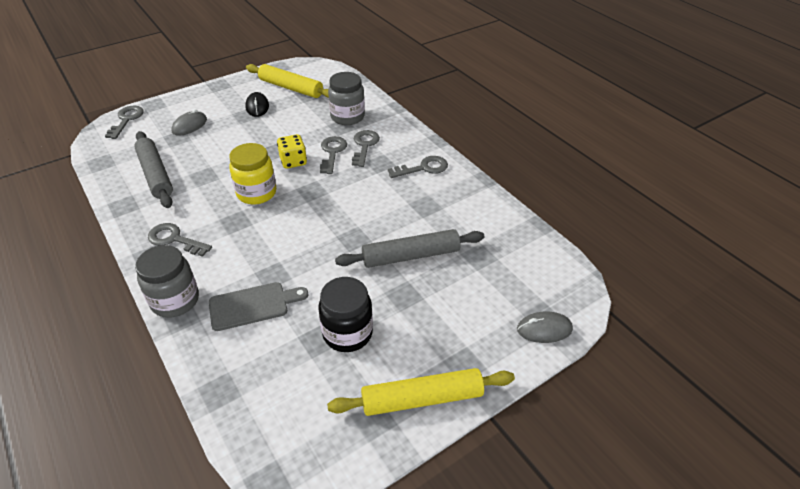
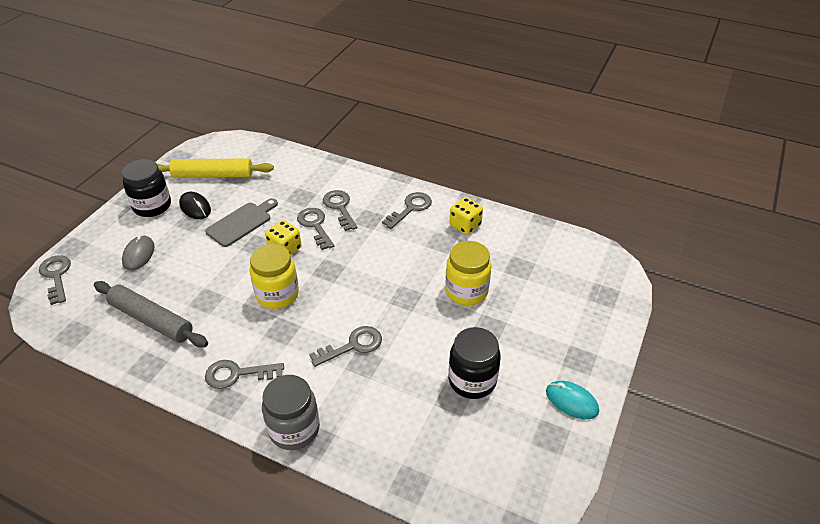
camera: 30 degrees left, 0 degrees up
grey cutting board [209,282,308,331] -> grey cutting board moved to [205,198,278,247]
yellow rolling pin [327,368,515,416] -> turquoise mouse [546,381,599,419]
grey jar [328,72,365,125] -> none
grey rolling pin [335,229,484,268] -> yellow jar [445,241,491,305]
grey mouse [517,312,573,343] -> none
none -> black jar [122,159,171,217]
none -> grey key [309,326,382,367]
none -> yellow dice [449,197,483,235]

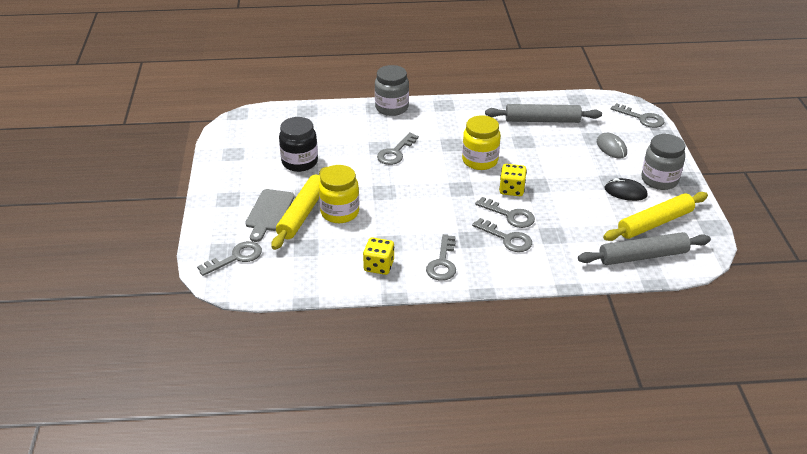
camera: 150 degrees right, 5 degrees down
black jar [122,159,171,217] -> grey jar [641,134,685,190]
grey cutting board [205,198,278,247] -> grey cutting board moved to [245,189,295,242]
grey key [205,360,284,389] -> grey key moved to [197,241,262,276]
turquoise mouse [546,381,599,419] -> none
none -> yellow rolling pin [271,167,327,250]
none -> grey rolling pin [578,232,711,265]

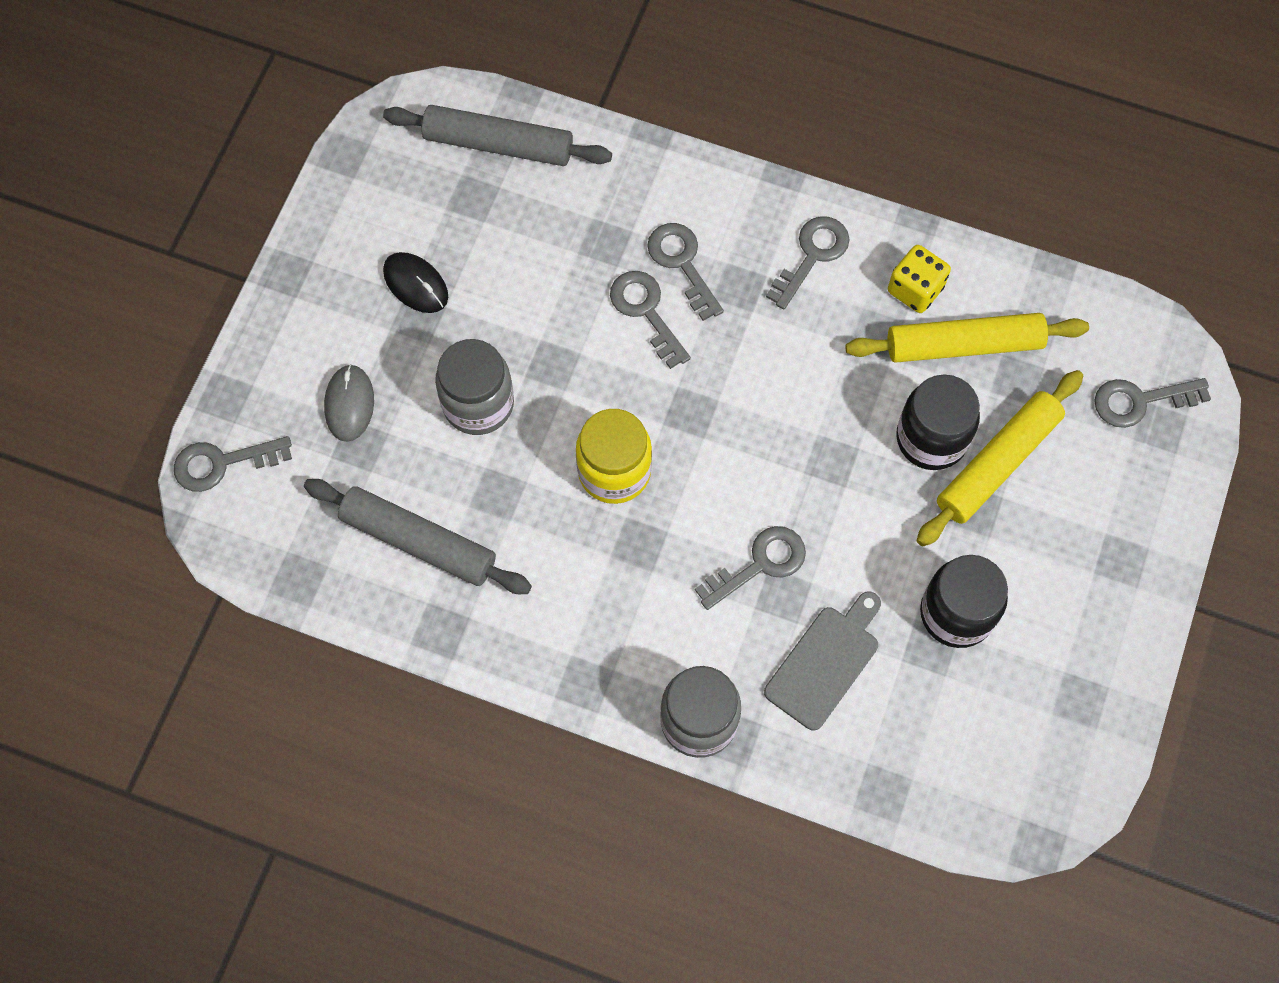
camera: 155 degrees left, 30 degrees up
grey cutting board [245,189,295,242] -> grey cutting board moved to [764,591,881,731]
yellow jar [319,165,359,223] -> black jar [896,375,980,470]
yellow dice [499,164,527,196] -> none
yellow rolling pin [603,192,708,241] -> yellow rolling pin moved to [846,313,1089,363]
grey key [611,103,664,128] -> grey key turned 75 degrees counterclockwise [174,436,292,492]
grey jar [641,134,685,190] -> grey jar moved to [435,339,514,435]

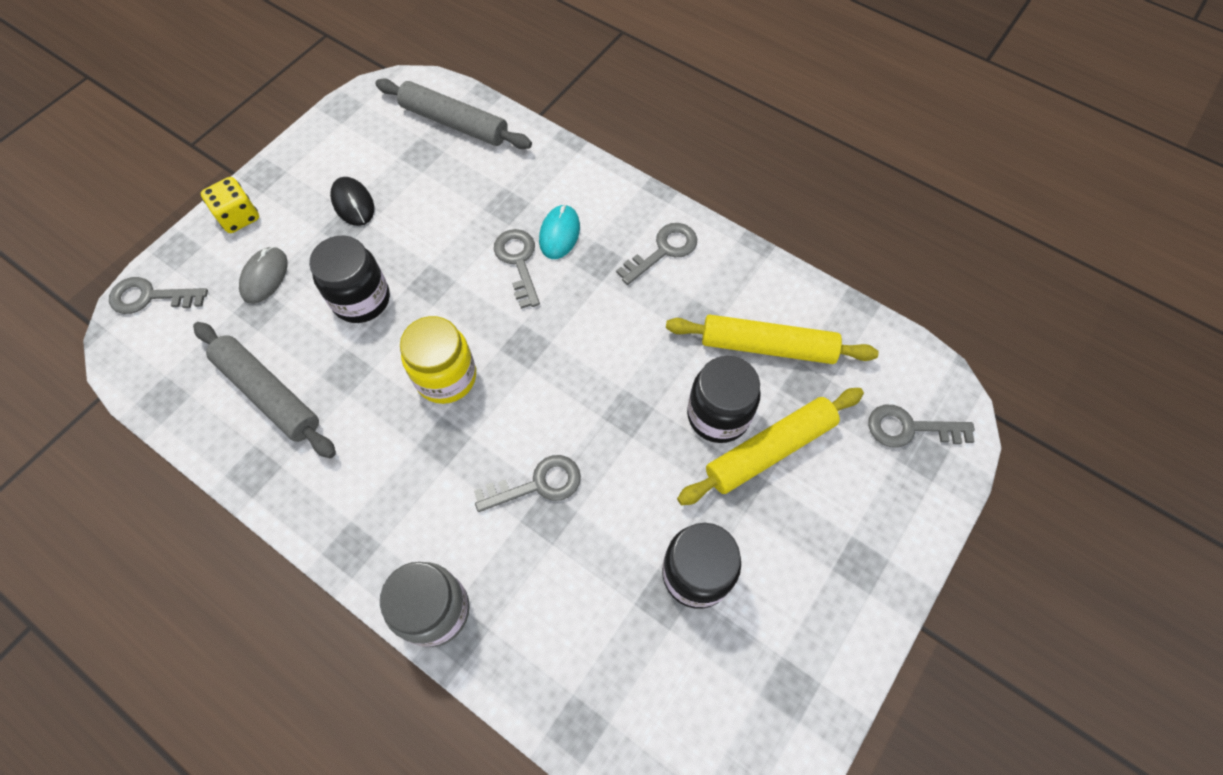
camera: 15 degrees right, 5 degrees down
grey jar [435,339,514,435] -> black jar [309,235,390,323]
grey key [647,223,724,321] -> turquoise mouse [539,204,580,259]
grey cutting board [764,591,881,731] -> none
yellow dice [888,245,951,313] -> yellow dice moved to [201,177,259,233]

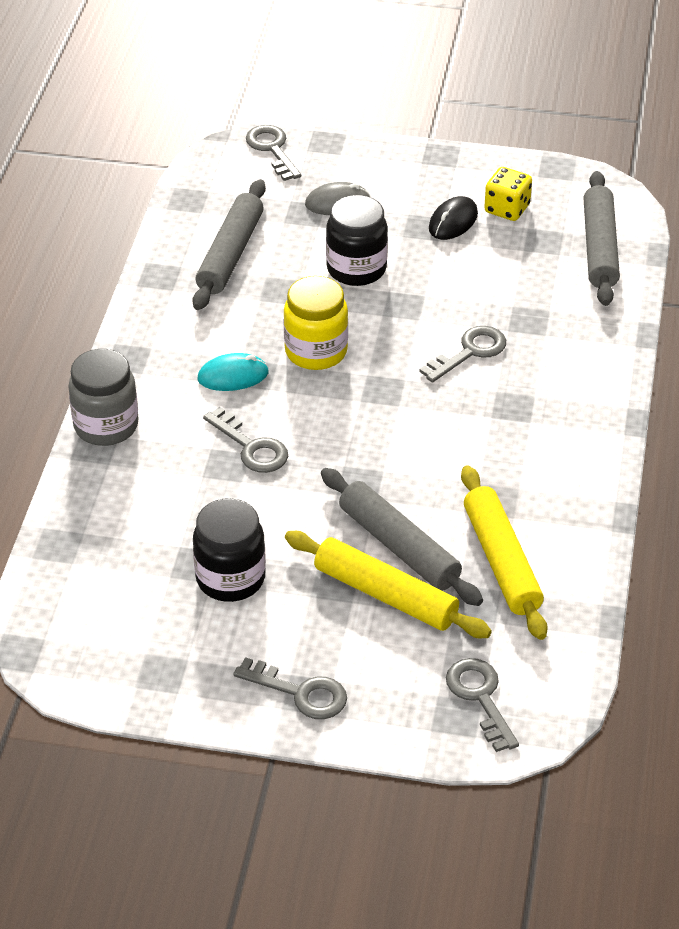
camera: 65 degrees right, 20 degrees down
yellow dice [201,177,259,233] -> yellow dice moved to [484,167,532,221]
turquoise mouse [539,204,580,259] -> turquoise mouse moved to [197,353,269,391]
grey key [616,223,697,285] -> grey key moved to [233,657,347,719]
black jar [687,356,761,443] -> grey rolling pin [321,468,483,606]

